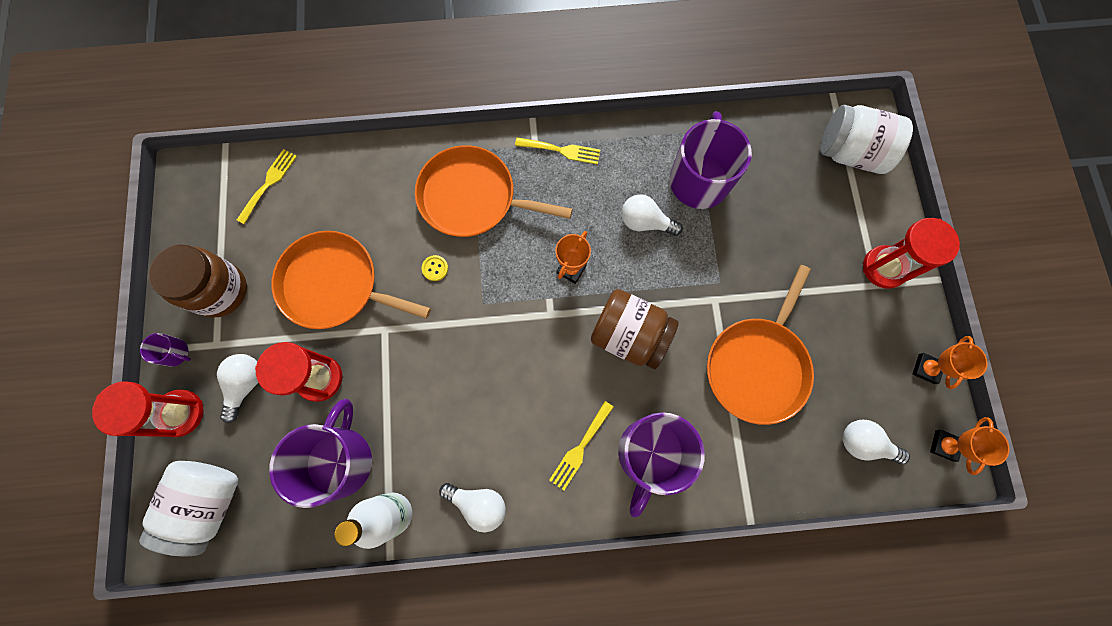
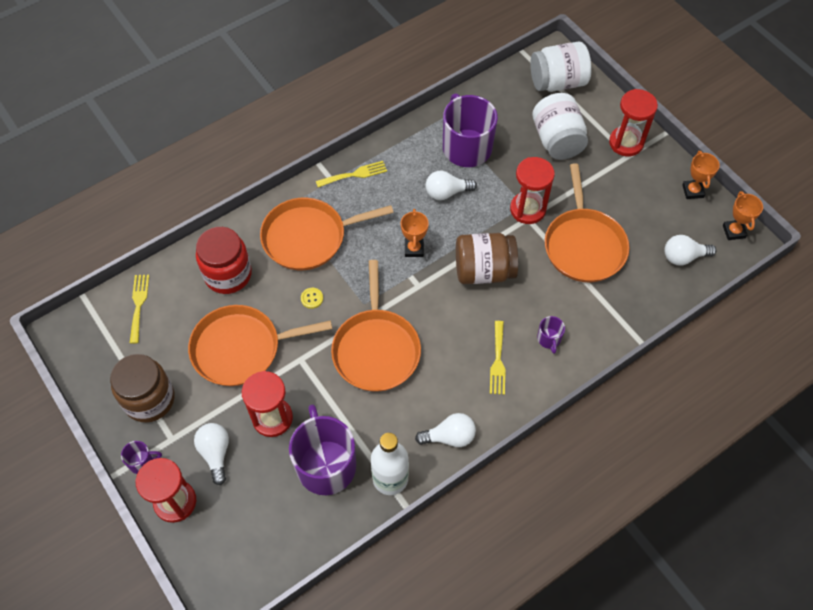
camera: 30 degrees left, 15 degrees down
white jar [139,461,238,556] -> white jar moved to [532,93,588,160]
purple mug [618,412,705,518] -> purple mug [537,316,565,354], size x0.43
none -> red jar [196,227,252,294]
none -> orange pan [331,260,421,392]
none -> red hourglass [510,157,555,224]

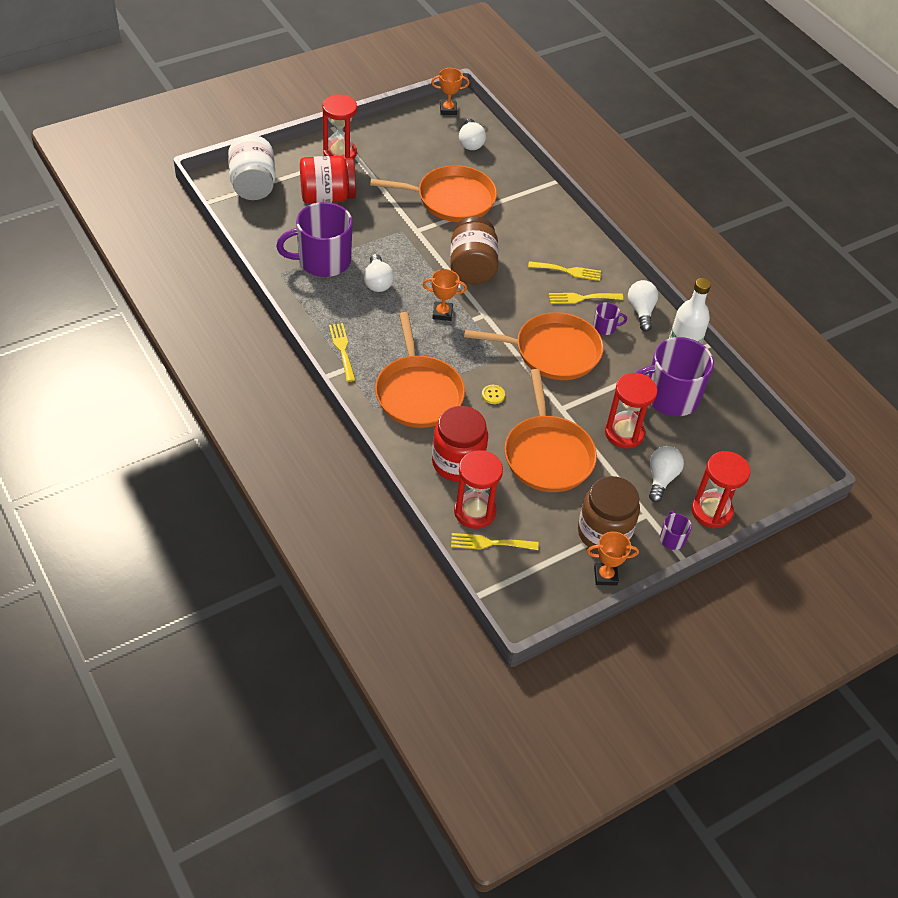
camera: 90 degrees left, 10 degrees down
white light bulb [194,423,229,485] -> white light bulb turned 120 degrees clockwise [649,446,684,502]
red hourglass [510,157,555,224] -> red hourglass moved to [454,450,503,529]
white jar [532,93,588,160] -> red jar [300,156,356,204]
purple mug [537,316,565,354] -> purple mug moved to [593,302,627,335]
orange trophy [682,151,720,199] -> orange trophy moved to [587,531,639,586]
none -> yellow fork [549,293,623,304]

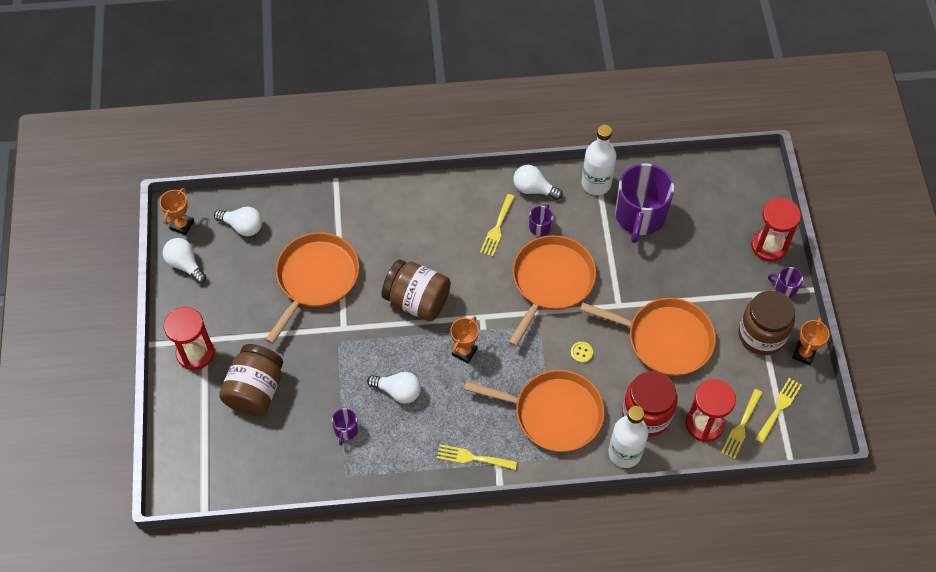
camera: 60 degrees left, 10 degrees up
white jar [228,135,276,200] -> none
purple mug [276,202,353,277] -> purple mug [332,408,358,446], size x0.43
red jar [300,156,356,204] -> brown jar [219,344,283,416]
yellow fork [528,261,601,281] -> yellow fork moved to [755,378,802,444]
red hourglass [605,373,657,448] -> none
white light bulb [649,446,684,502] -> white light bulb moved to [163,238,206,284]
none -> white bottle [609,406,648,468]

